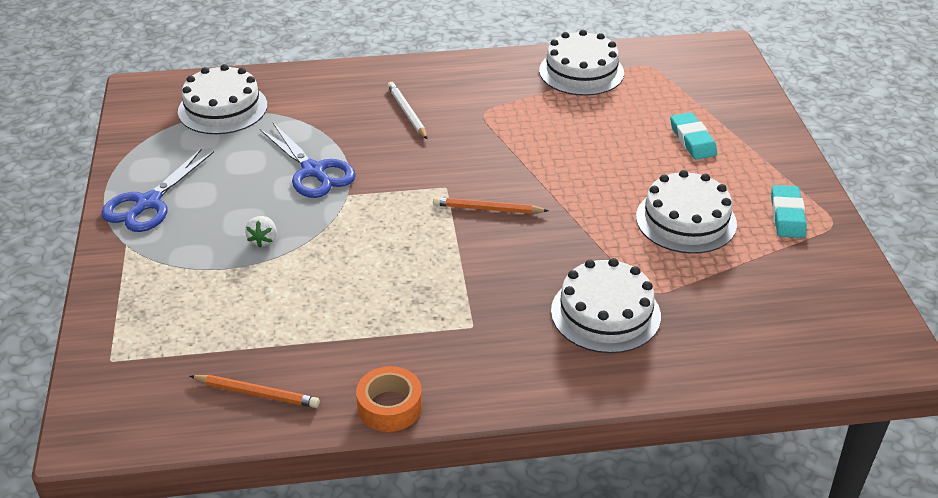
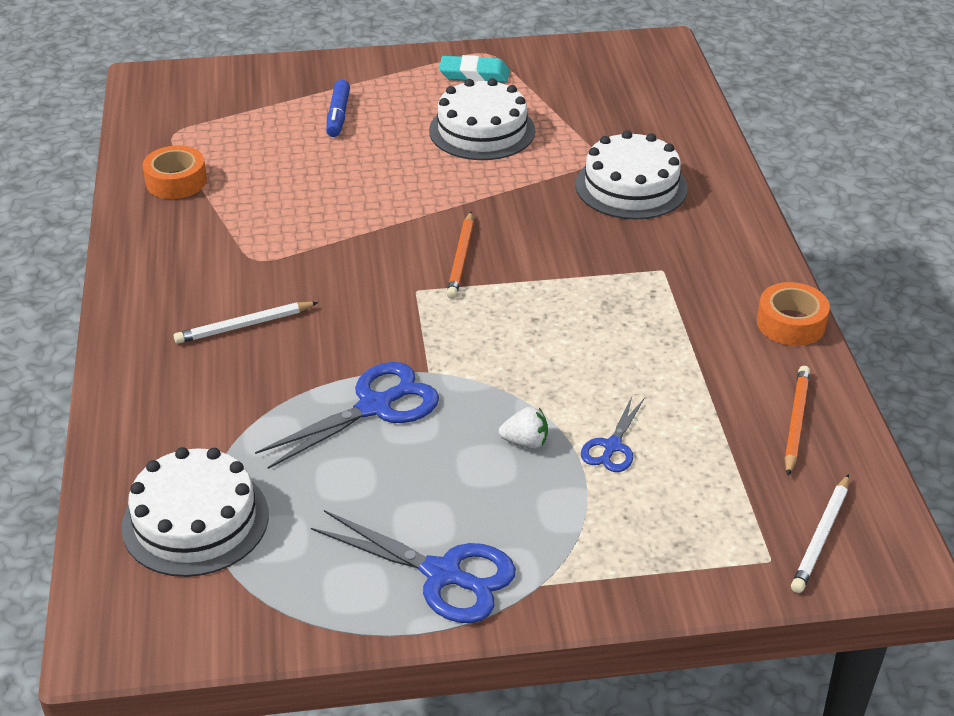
camera: 90 degrees left, 0 degrees up
white cake [539,30,624,96] -> orange tape [143,146,207,199]
turquoise eraser [670,112,717,160] -> blue marker [326,80,350,137]
none -> blue scissors [581,397,644,472]
none -> white pencil [791,474,849,593]

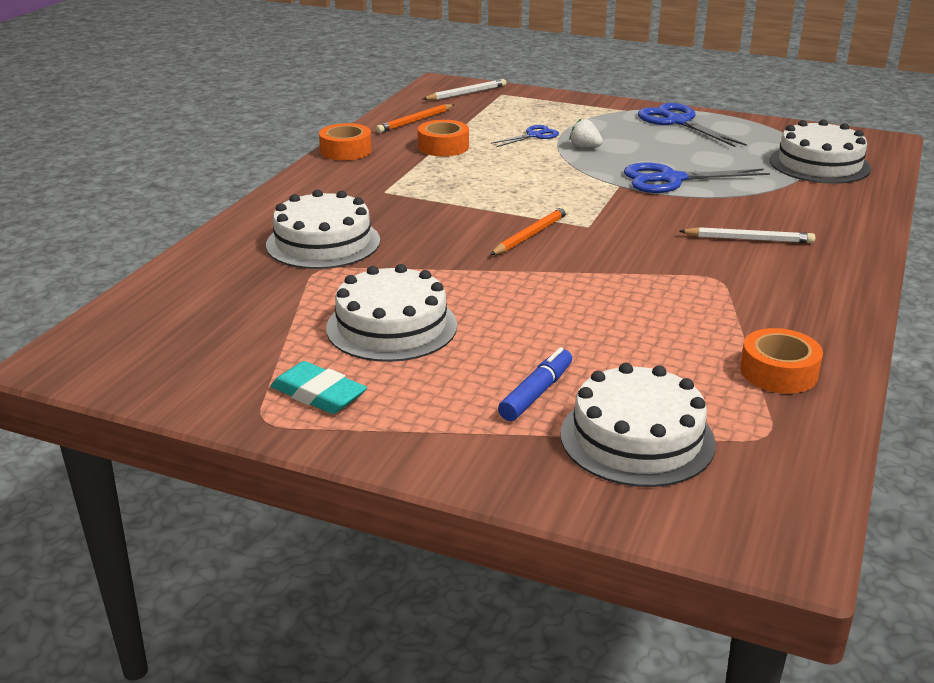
camera: 150 degrees left, 10 degrees down
none -> orange tape [418,120,469,156]
none -> white cake [560,363,716,487]

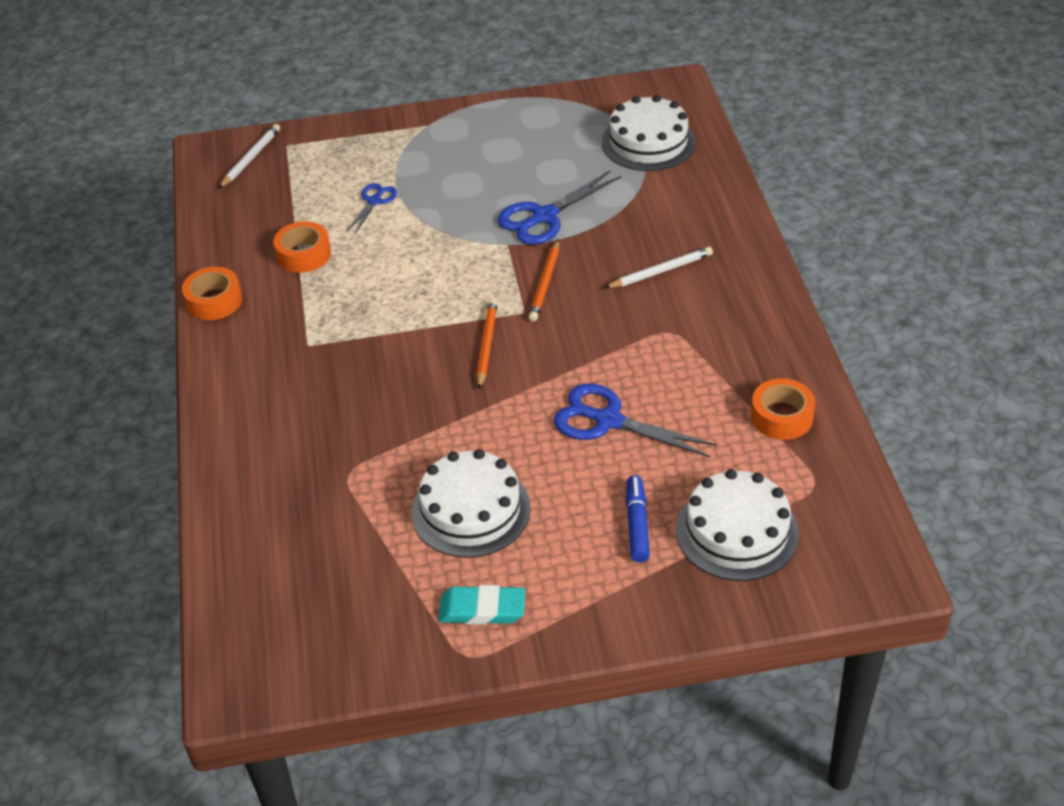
camera: 30 degrees left, 15 degrees up
white cake [266,189,380,269] -> none
orange pencil [376,104,454,133] -> orange pencil moved to [529,239,559,322]
white strawberry [569,119,603,148] -> none
blue scissors [638,103,747,147] -> blue scissors moved to [554,384,717,457]

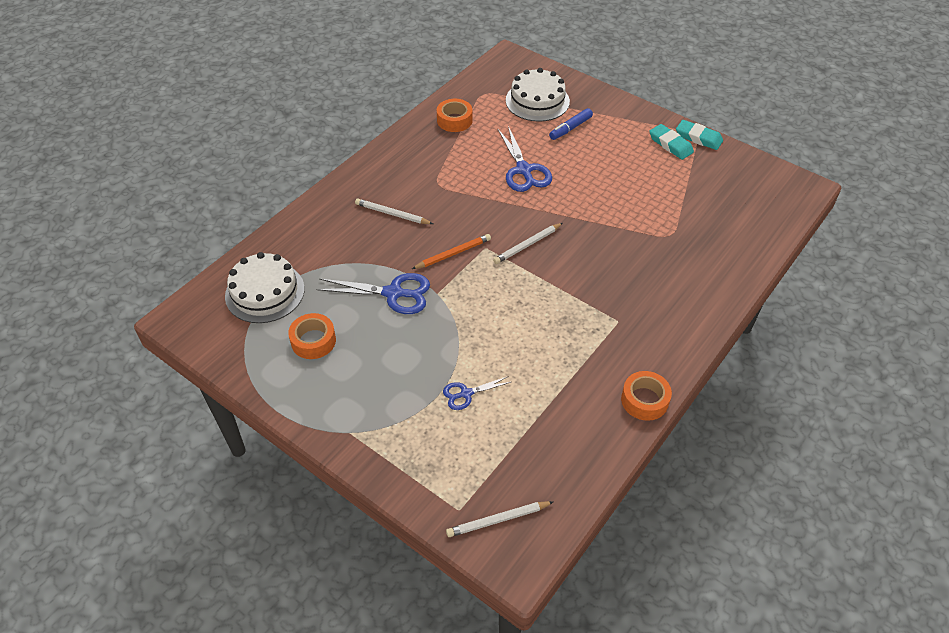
camera: 135 degrees left, 5 degrees up
orange tape [273,221,331,273] -> orange tape moved to [288,313,336,359]
white cake [411,449,531,558] -> none
orange pencil [477,299,498,389] -> white pencil [493,223,563,264]
none -> turquoise eraser [676,120,723,150]

